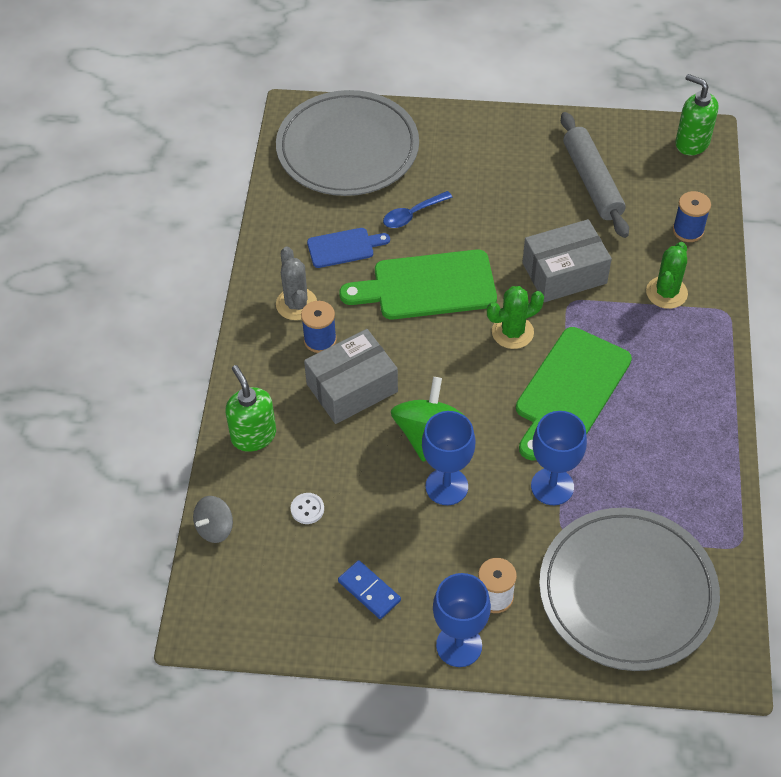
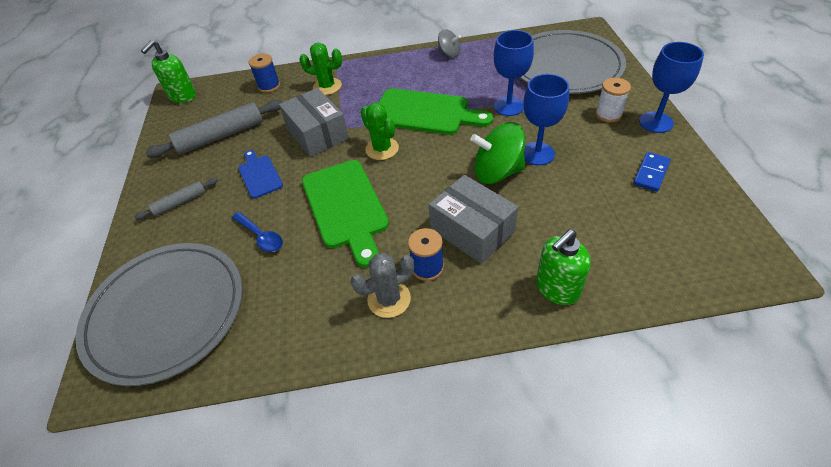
camera: 100 degrees left, 5 degrees down
grey spinning top [193,496,233,543] -> grey spinning top moved to [438,29,461,58]
white button [291,493,324,524] -> none
blue cutting board [307,228,390,268] -> blue cutting board moved to [238,150,283,199]
none -> grey rolling pin [135,178,218,220]

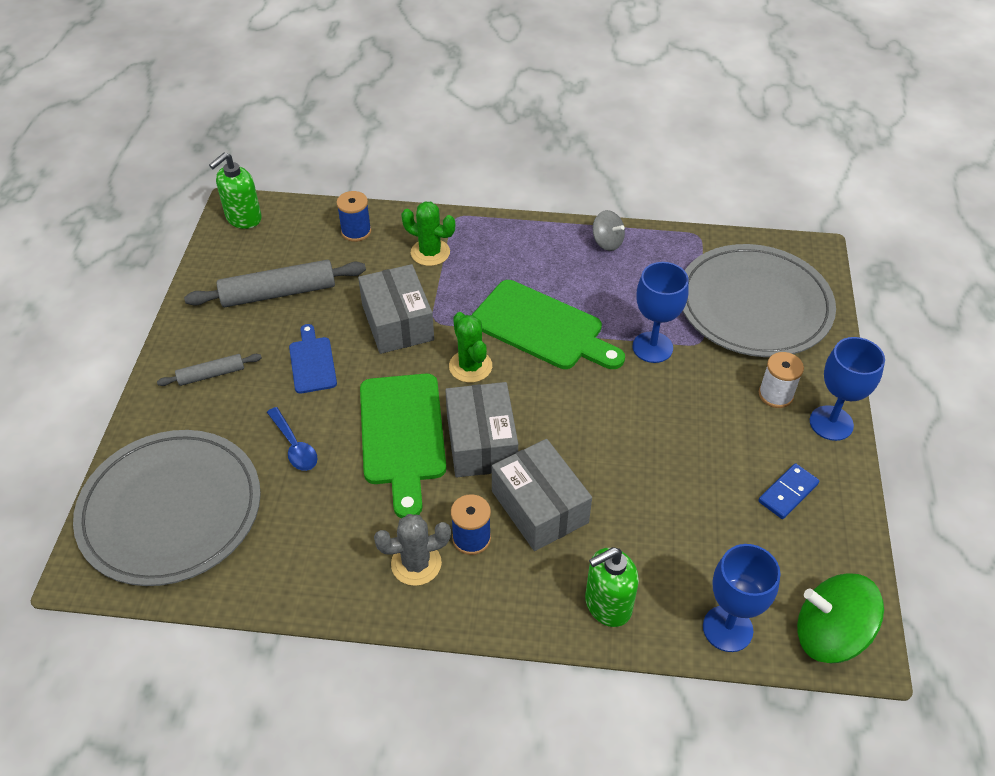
camera: 10 degrees right, 0 degrees up
green spinning top [470,122,525,184] -> green spinning top moved to [797,573,884,663]
blue goblet [523,74,569,165] -> blue goblet moved to [703,544,780,652]
none -> grey box [445,382,518,477]

